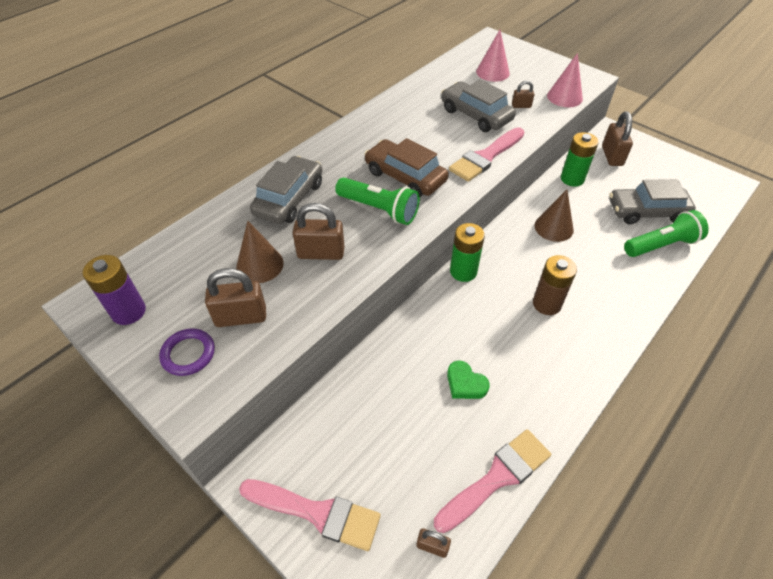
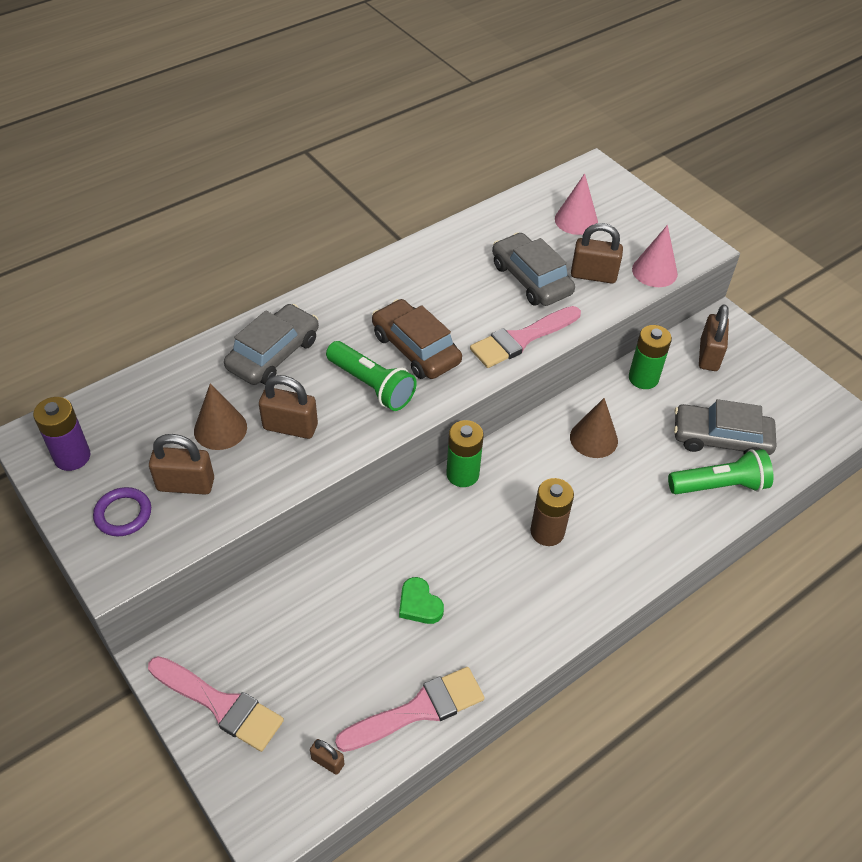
camera: 10 degrees right, 0 degrees up
brown padlock [512,81,534,108] -> brown padlock [571,223,623,283], size x1.87

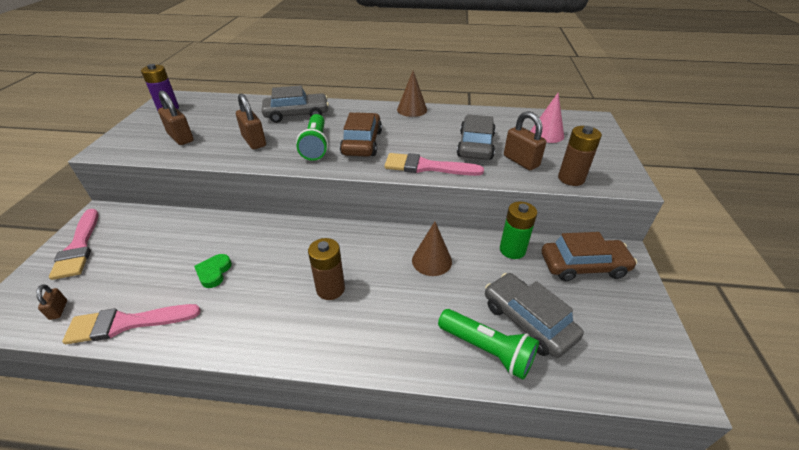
camera: 45 degrees right, 10 degrees down
purple ring [93,487,151,536] -> none
brown cone [194,383,247,450] -> brown cone moved to [397,71,427,117]
pink brush [335,667,485,752] -> pink brush turned 150 degrees clockwise [62,304,201,344]
green battery [446,420,484,487] -> none
pink cone [632,225,678,287] -> brown battery [558,126,602,186]
brown padlock [699,304,729,371] -> brown car [542,232,637,281]

